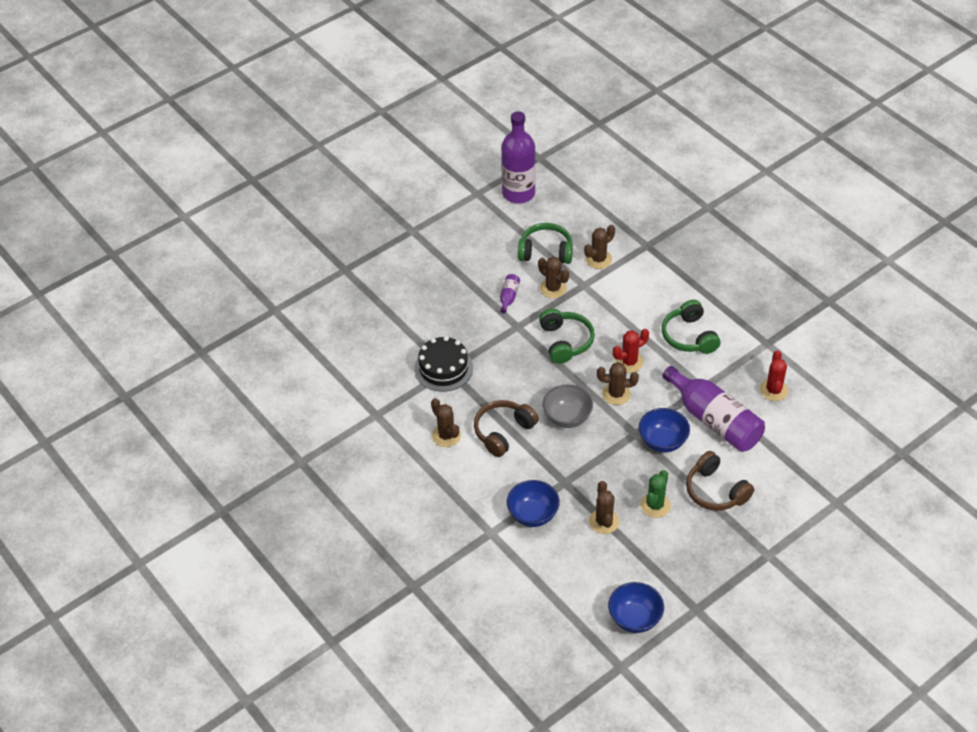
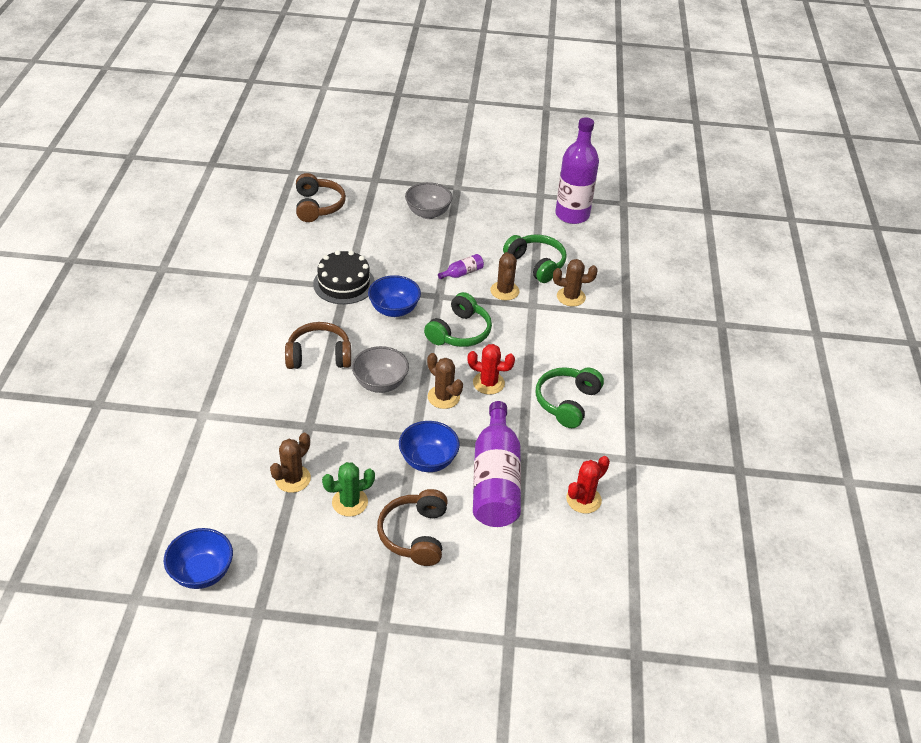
camera: 40 degrees right, 5 degrees down
brown cactus [431,398,461,447] -> none
blue bowl [507,480,560,527] -> blue bowl moved to [368,275,421,317]
none -> brown headphones [296,173,346,222]
none -> grey bowl [405,182,452,219]

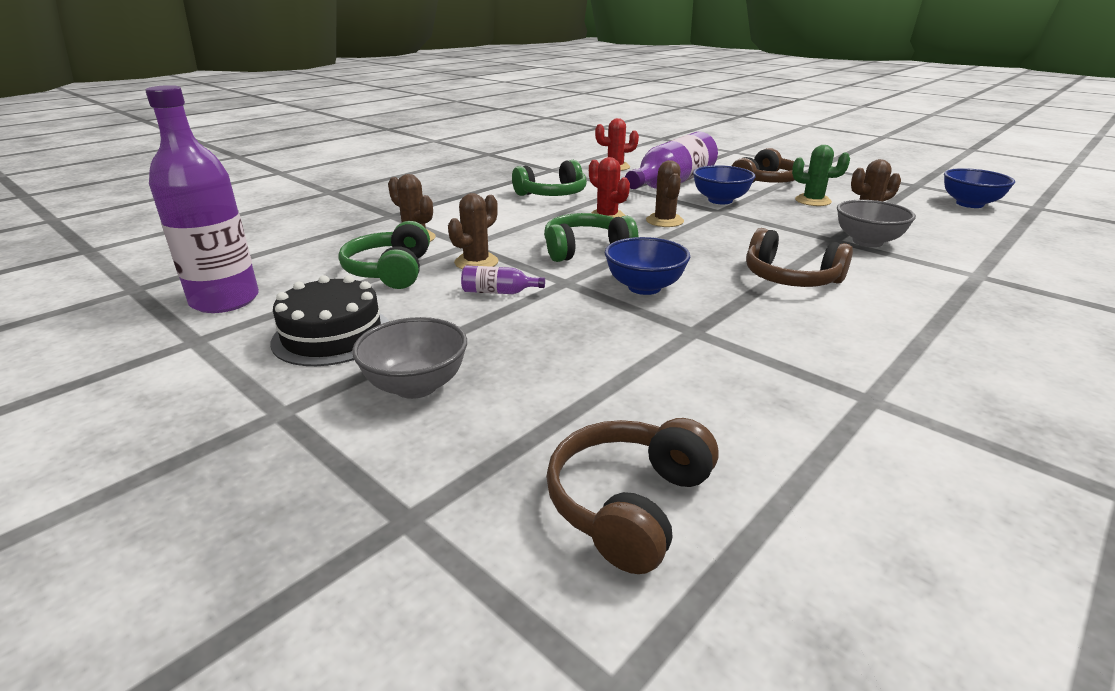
camera: 140 degrees left, 15 degrees down
black cake [313,250,375,304] -> black cake moved to [270,275,389,366]
grey bowl [352,346,409,393] -> grey bowl moved to [837,200,916,247]

